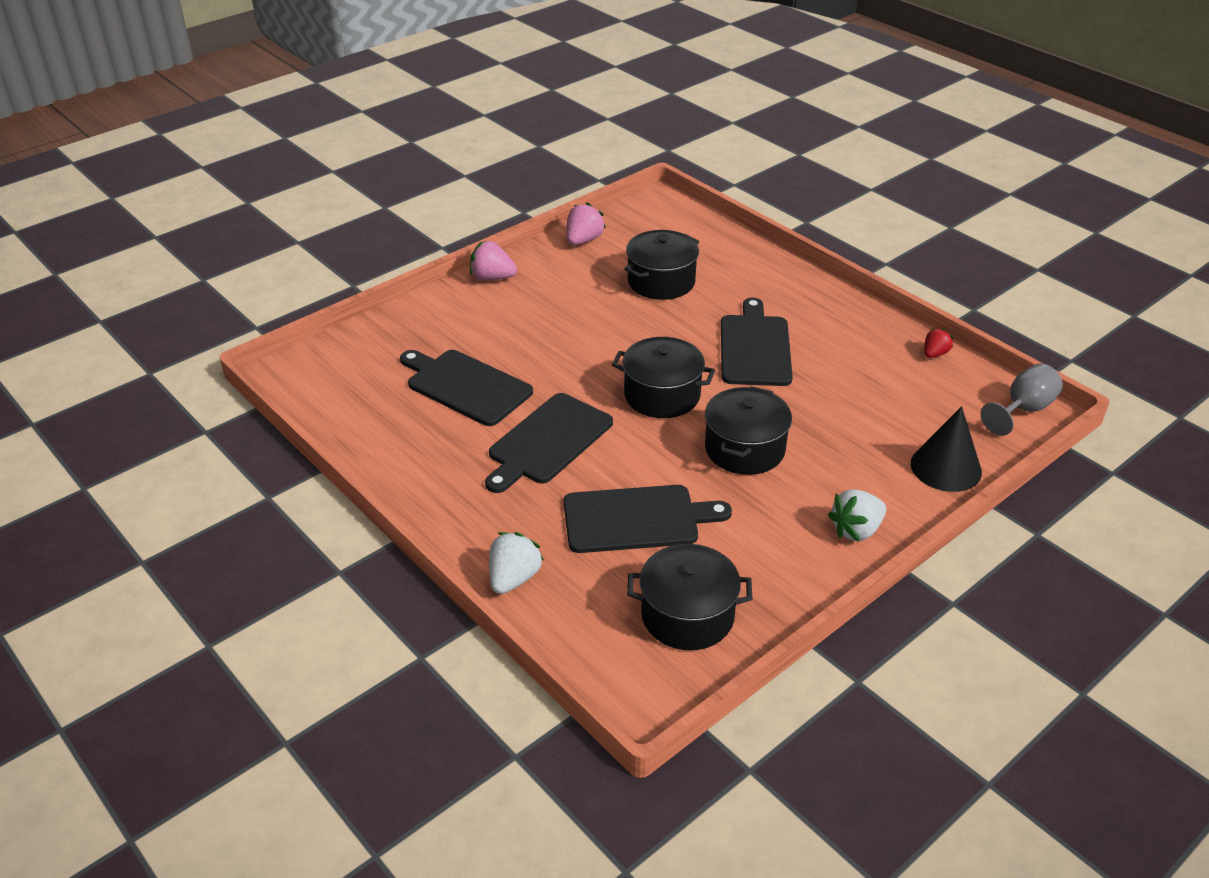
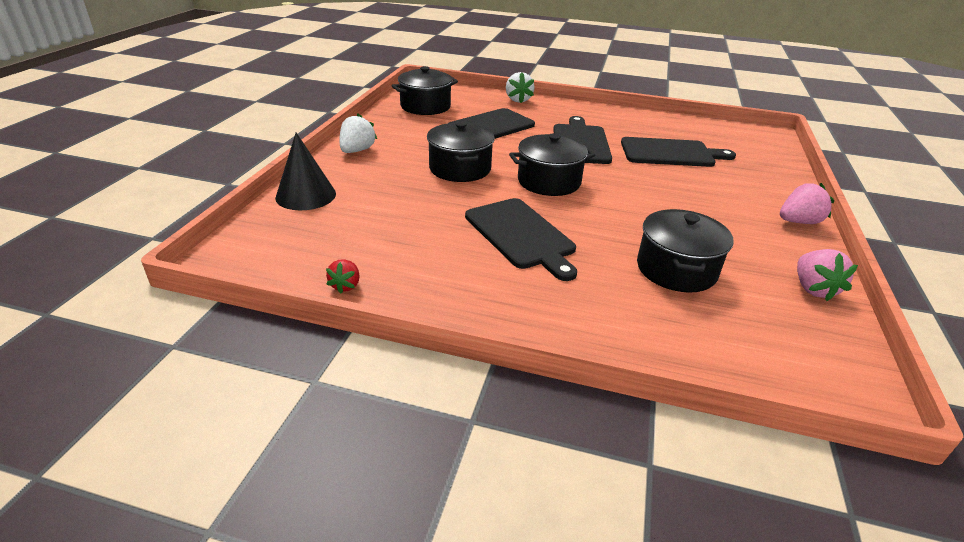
camera: 145 degrees right, 5 degrees down
grey goblet [981,363,1063,436] -> none

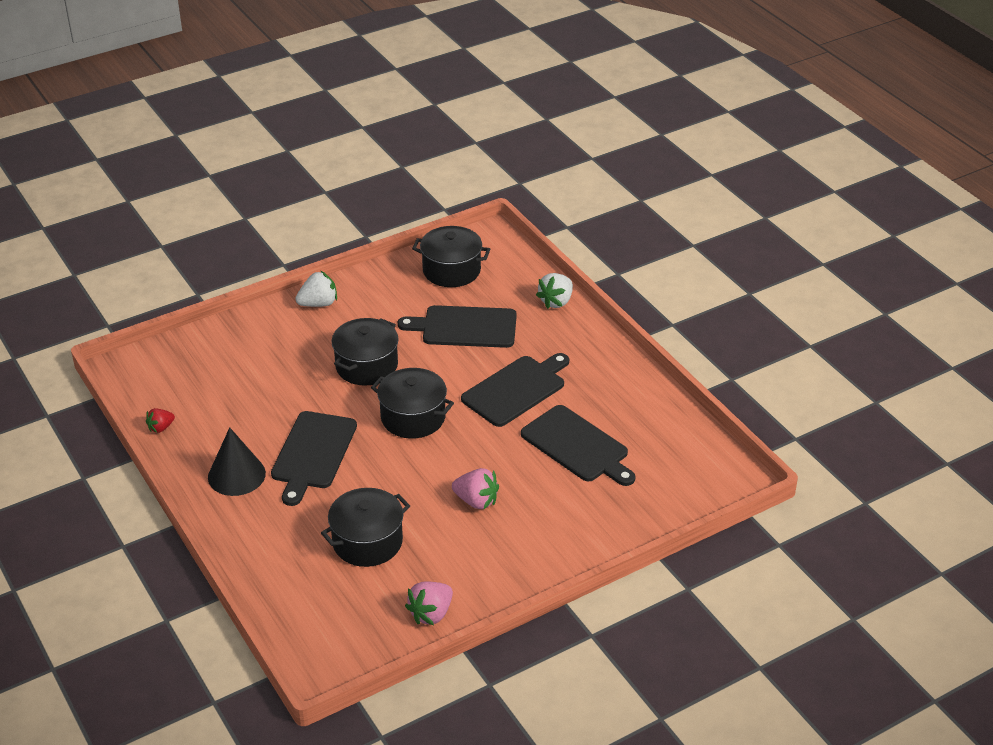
camera: 45 degrees right, 5 degrees up
black cone [275,133,336,210] -> black cone moved to [208,427,266,496]
pink strawberry [780,183,834,224] -> pink strawberry moved to [452,468,499,509]

